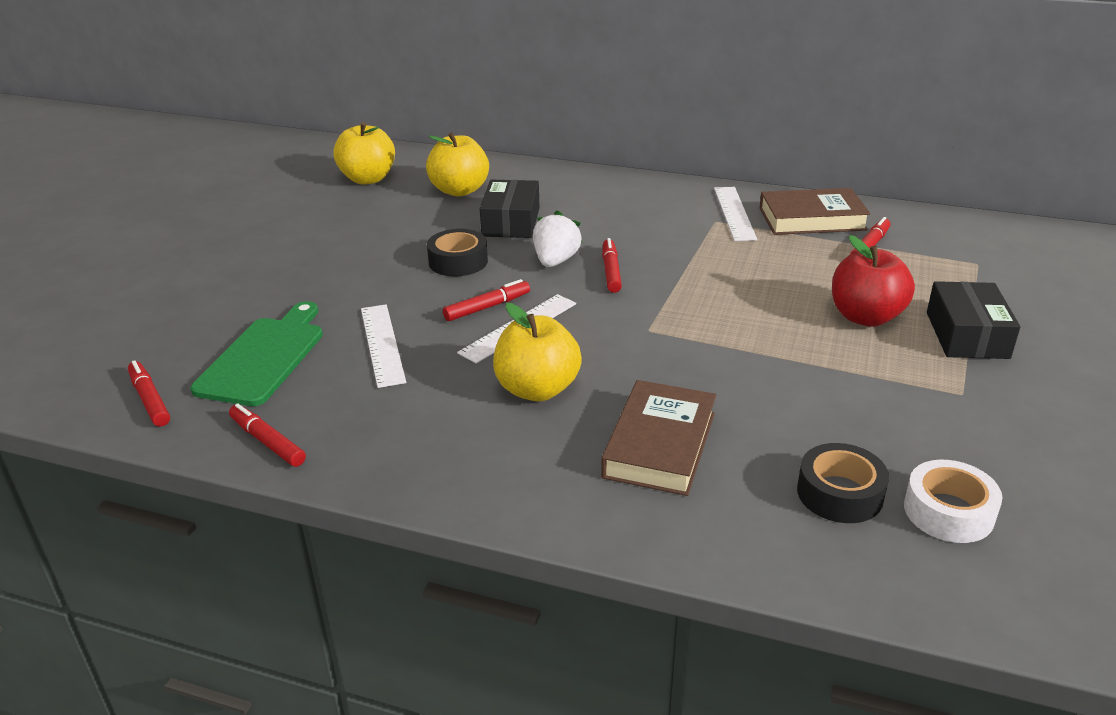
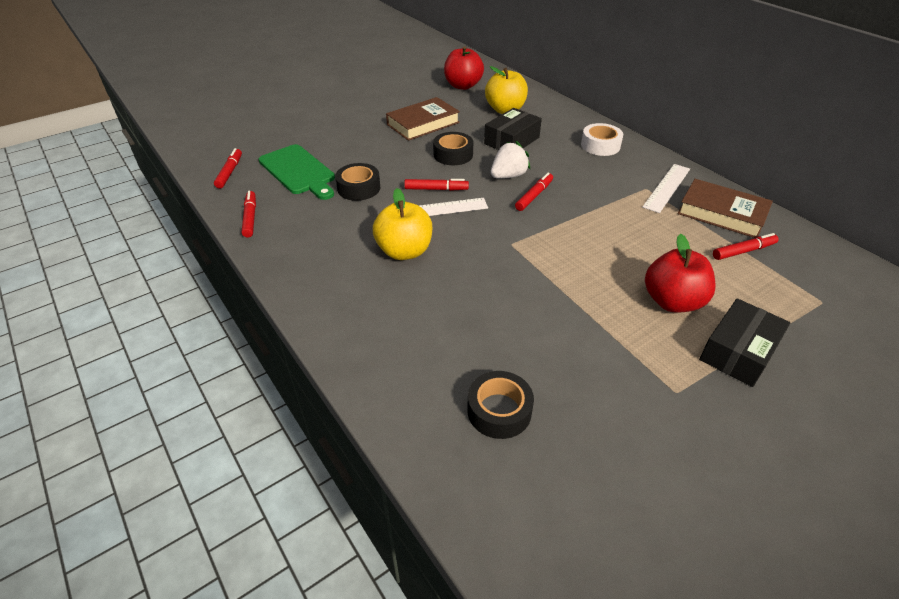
camera: 35 degrees right, 10 degrees up
green cutting board [191,301,323,406] -> green cutting board turned 90 degrees clockwise [259,144,335,200]
yellow apple [333,122,395,185] -> red apple [444,46,484,90]
white ruler [361,304,406,388] -> black tape [335,163,380,201]
brown book [601,380,716,496] -> brown book moved to [386,97,460,141]
white tape [904,460,1003,543] -> white tape moved to [581,123,623,156]

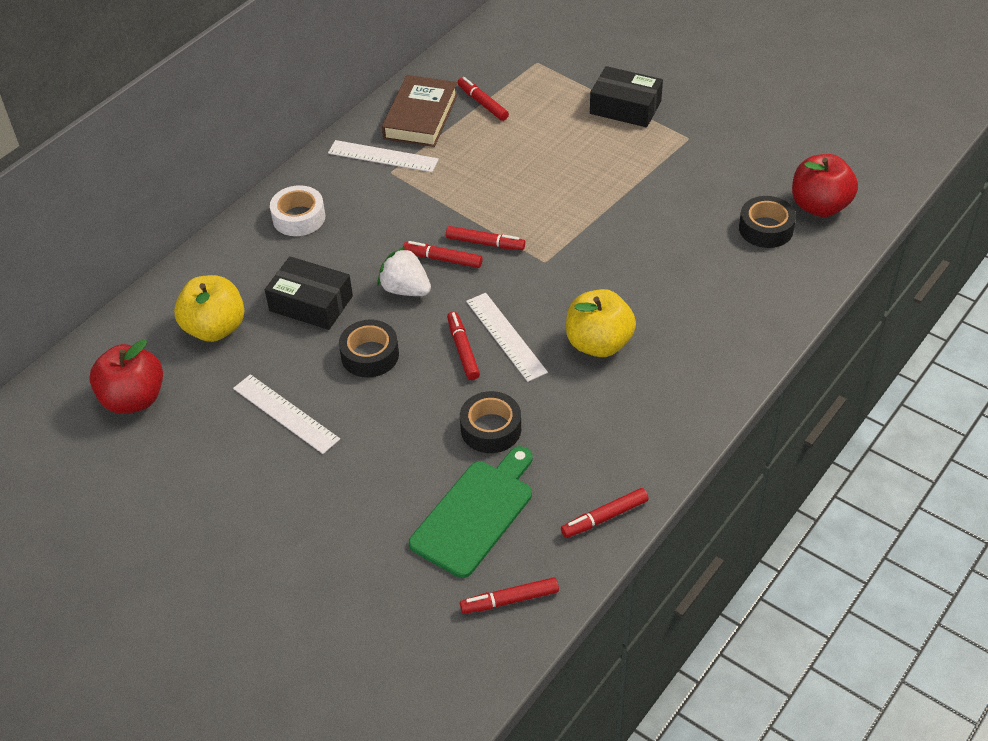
camera: 105 degrees left, 5 degrees up
brown book [386,97,460,141] -> white ruler [233,374,340,454]
red apple [645,234,716,313] -> red apple moved to [792,154,858,217]
none -> red marker [446,226,525,250]

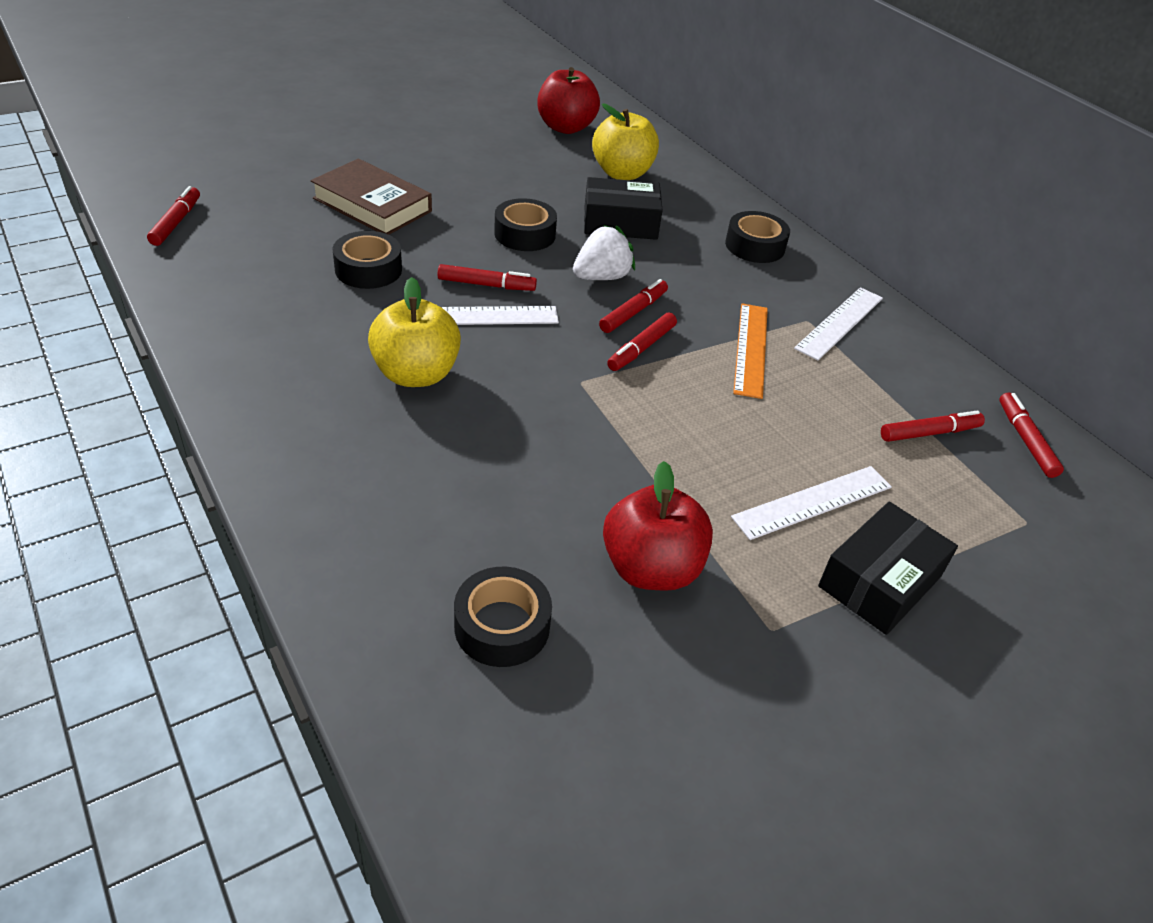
camera: 105 degrees right, 5 degrees down
white ruler [233,374,340,454] -> white ruler moved to [731,466,892,540]
black box [265,256,353,330] -> black box turned 45 degrees clockwise [584,177,663,240]
white tape [270,185,325,236] -> black tape [725,211,790,263]
brown book [382,75,458,147] -> brown book moved to [311,158,432,235]
green cutting board [409,446,533,578] -> none
red marker [561,488,649,538] -> red marker moved to [999,392,1064,478]
red apple [792,154,858,217] -> red apple moved to [603,461,713,591]
none -> orange ruler [733,303,768,399]

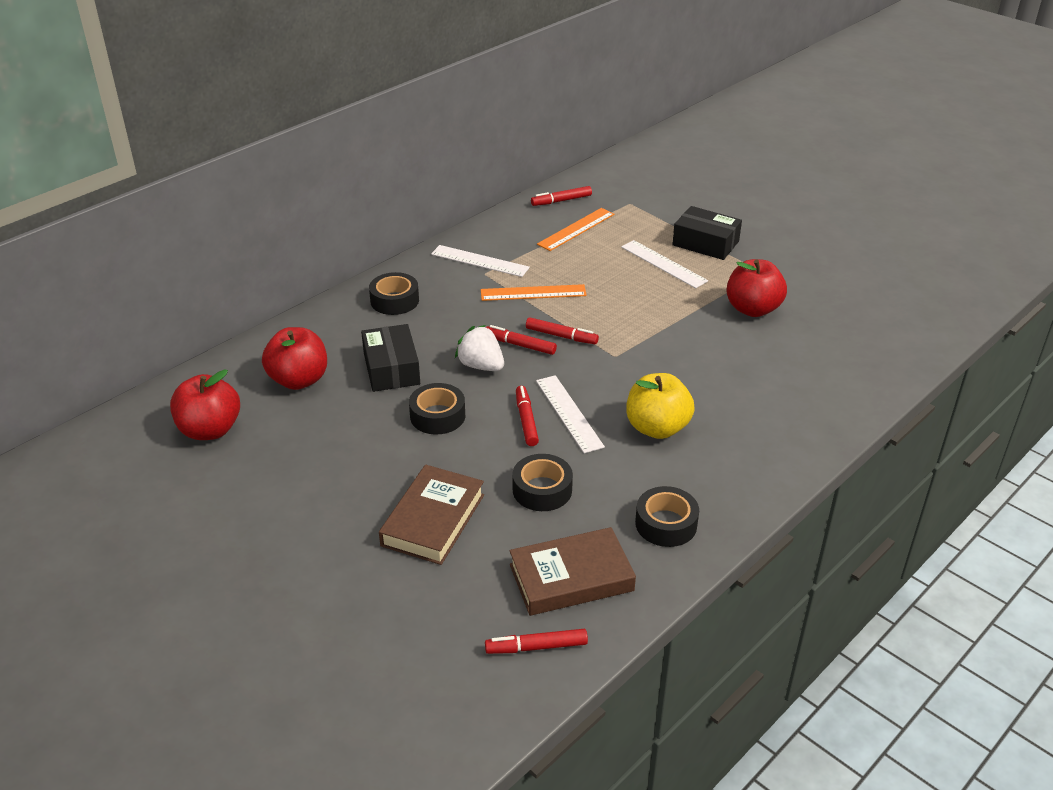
camera: 100 degrees left, 5 degrees down
black tape [454,567,552,667] -> black tape moved to [635,486,699,547]
yellow apple [592,104,659,180] -> red apple [262,327,327,390]
red marker [881,410,985,442] -> orange ruler [537,208,614,251]
none -> brown book [509,527,636,616]

